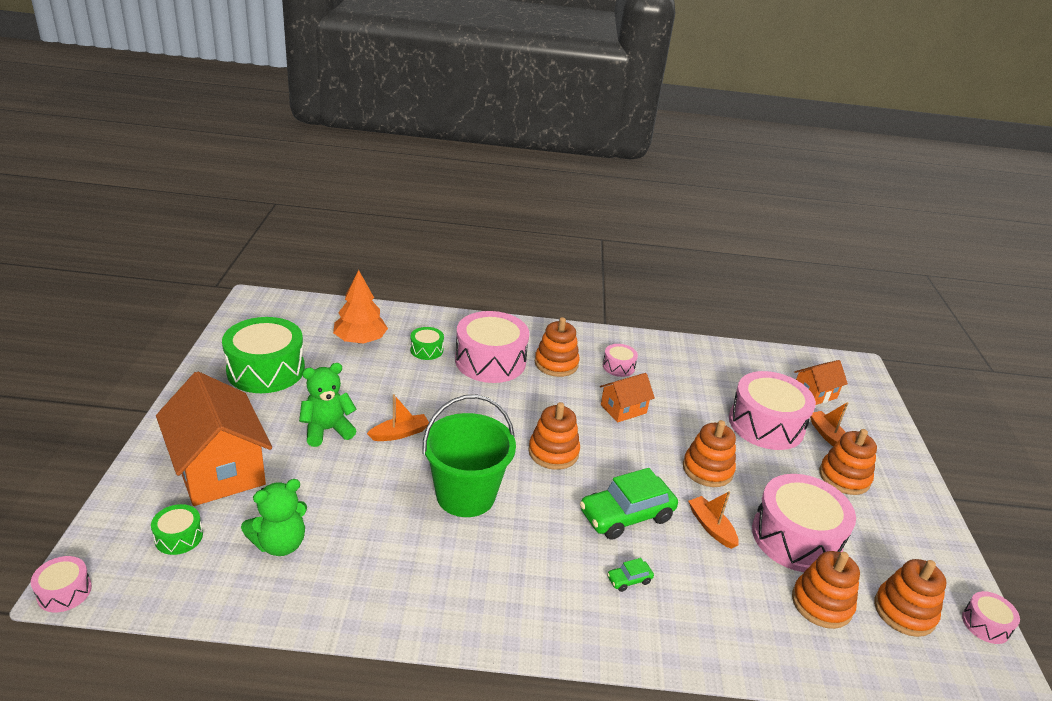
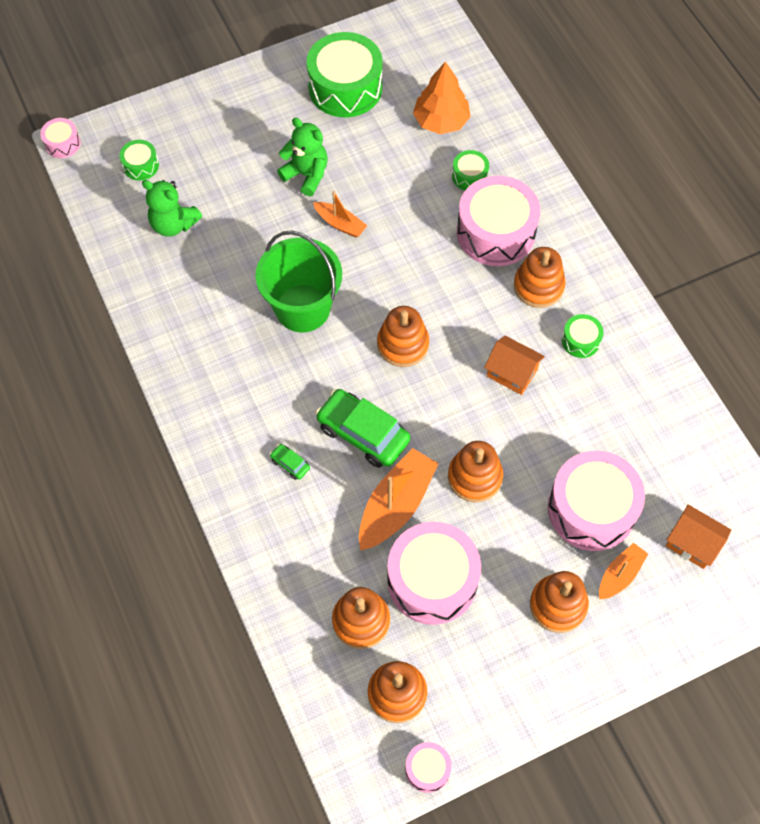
camera: 65 degrees right, 30 degrees up
orange house [156,372,272,506] -> none
pink drum [603,344,638,377] -> green drum [562,314,604,358]
orange boat [688,491,739,549] -> orange boat [359,448,439,551], size x1.75

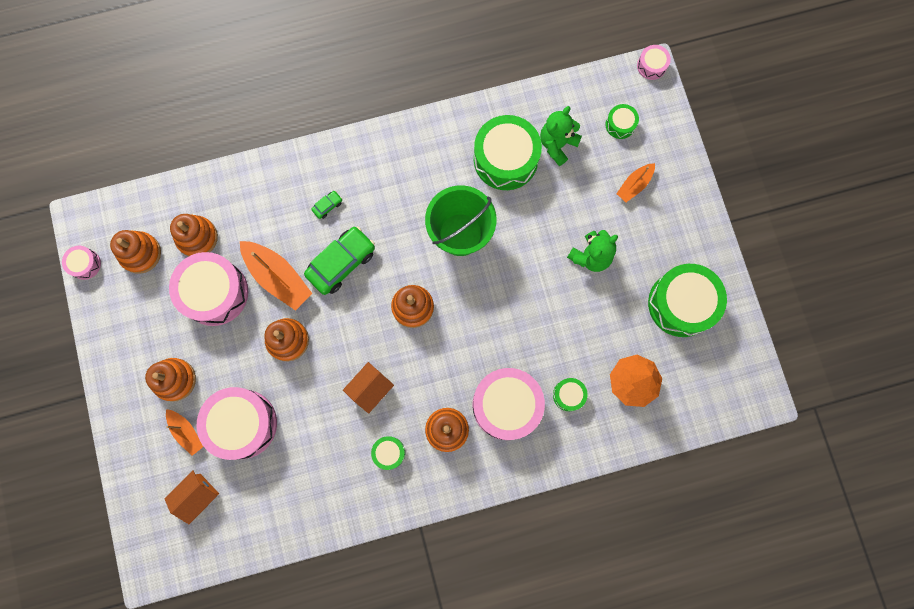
camera: 100 degrees right, 15 degrees up
orange boat [313,191,367,238] -> orange boat moved to [616,163,655,202]
none -> green drum [474,115,542,190]

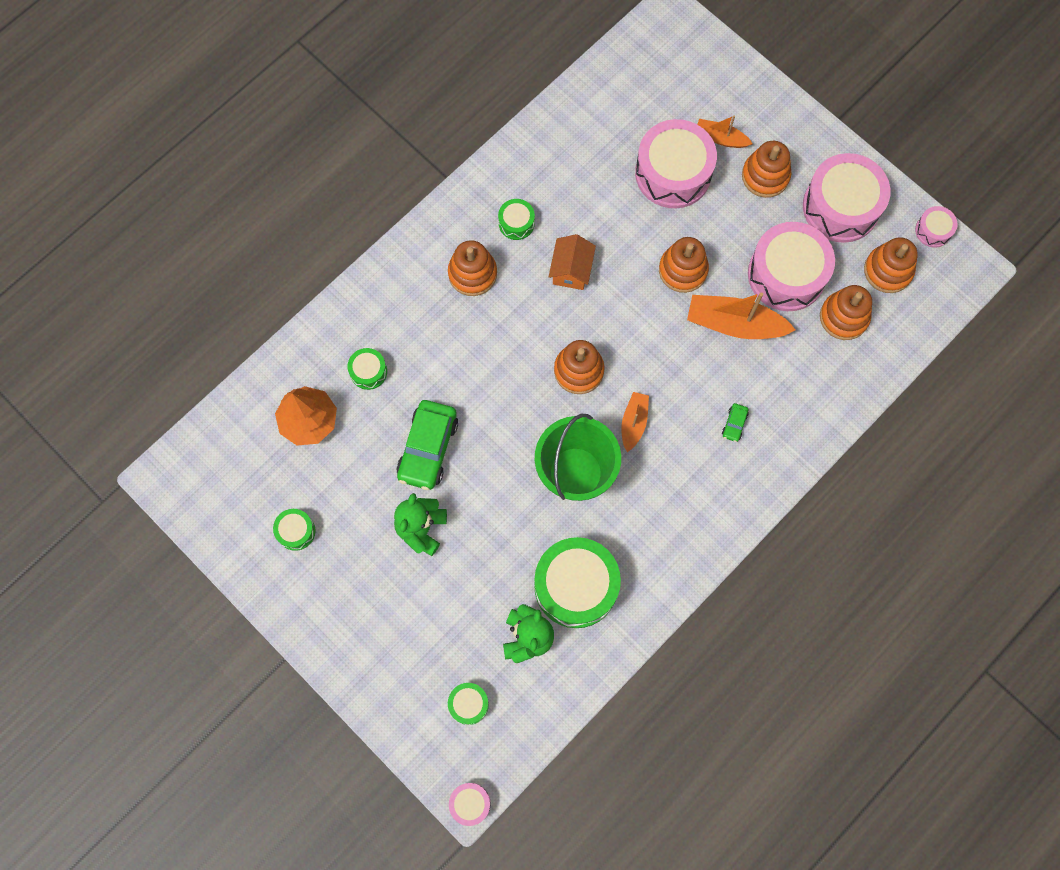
camera: 150 degrees right, 5 degrees down
orange house [164,470,219,524] -> none
green car [304,226,375,295] -> green car moved to [396,400,458,490]
pink drum [473,368,545,440] -> pink drum moved to [803,153,890,243]
orange boat [616,163,655,202] -> orange boat moved to [621,392,649,452]
green drum [648,264,727,337] -> green drum [273,509,316,551], size x0.47

